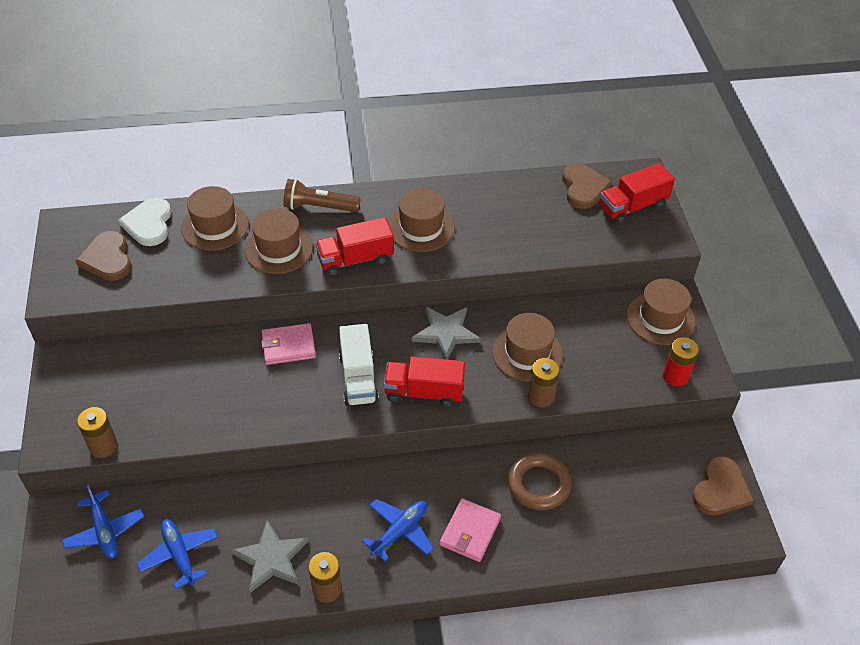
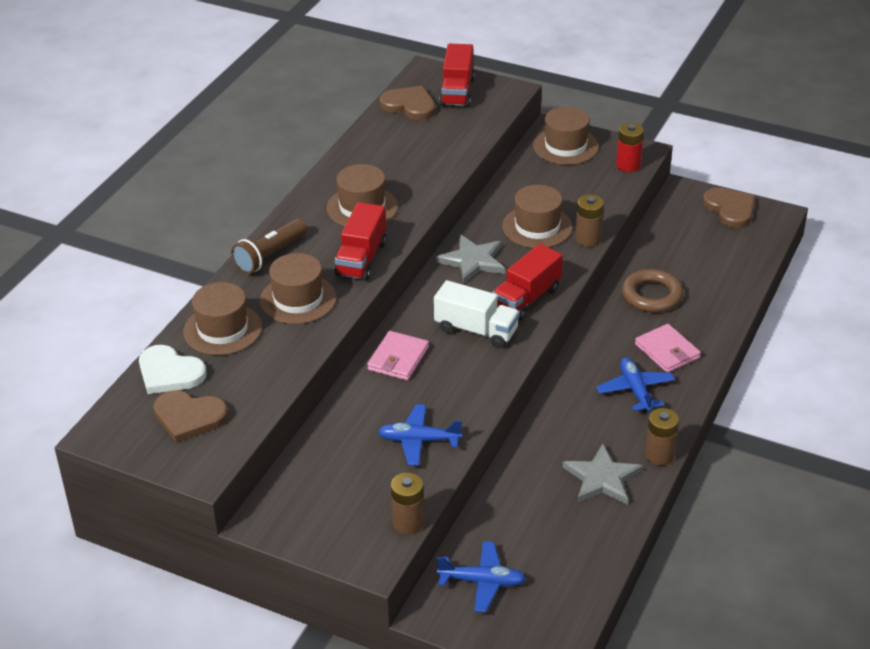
camera: 55 degrees left, 10 degrees down
blue plane [137,519,218,589] -> blue plane moved to [378,404,462,466]

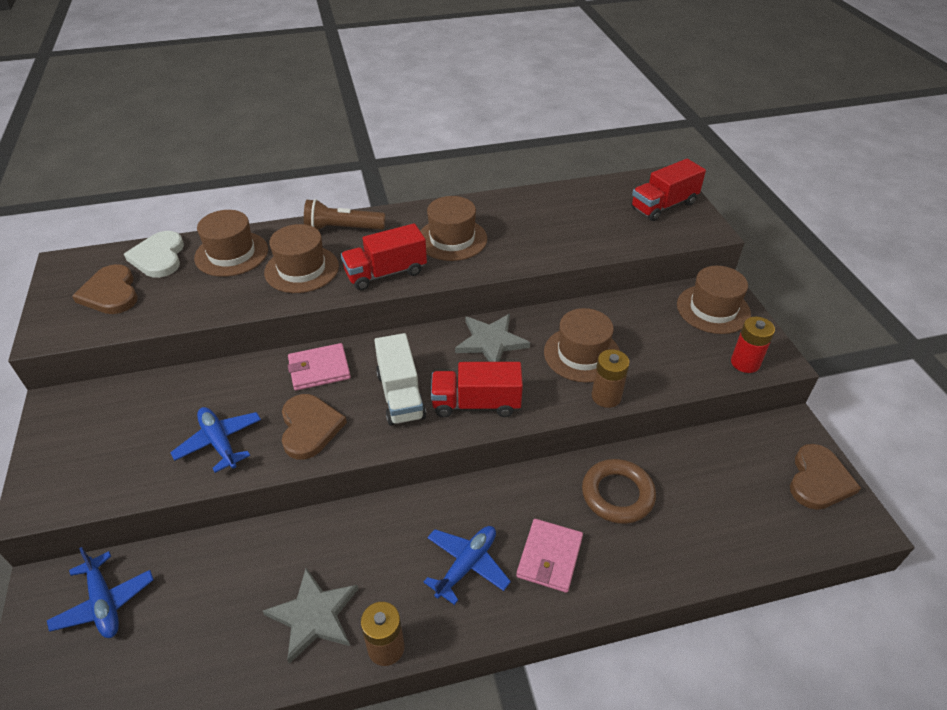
camera: 50 degrees right, 5 degrees up
brown heart [379,86,435,120] -> brown heart moved to [282,394,347,460]
brown battery [391,473,424,535] -> none

